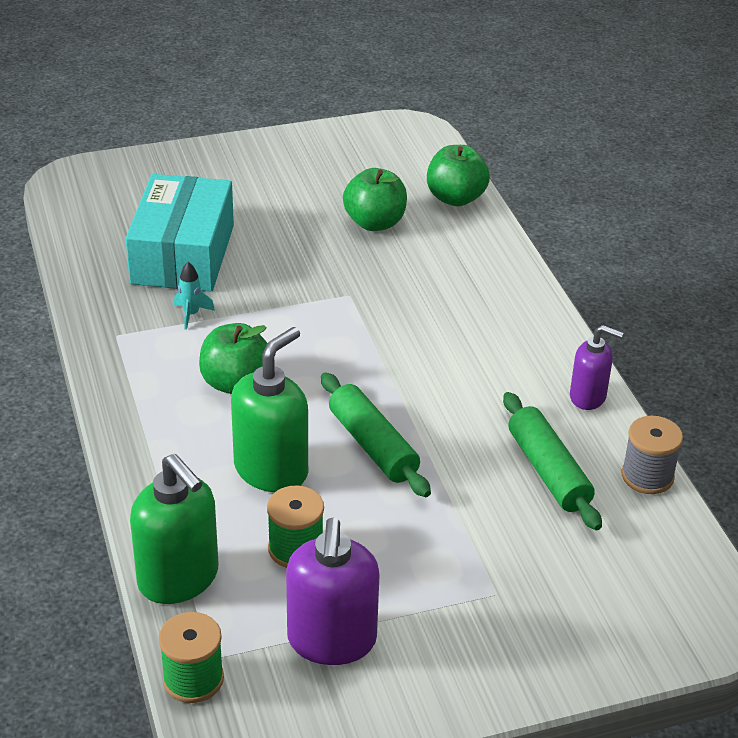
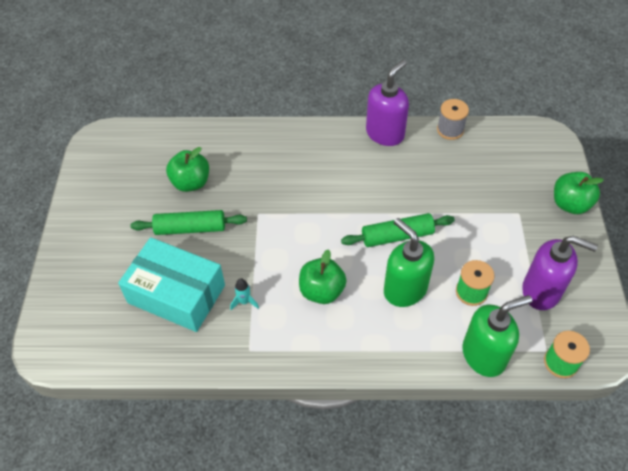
camera: 70 degrees left, 15 degrees up
green apple [427,145,490,206] -> green apple moved to [554,172,604,214]
green rolling pin [503,392,602,530] -> green rolling pin moved to [130,210,247,235]
purple soap dispenser [570,325,623,410] -> purple soap dispenser [366,60,409,146], size x1.65

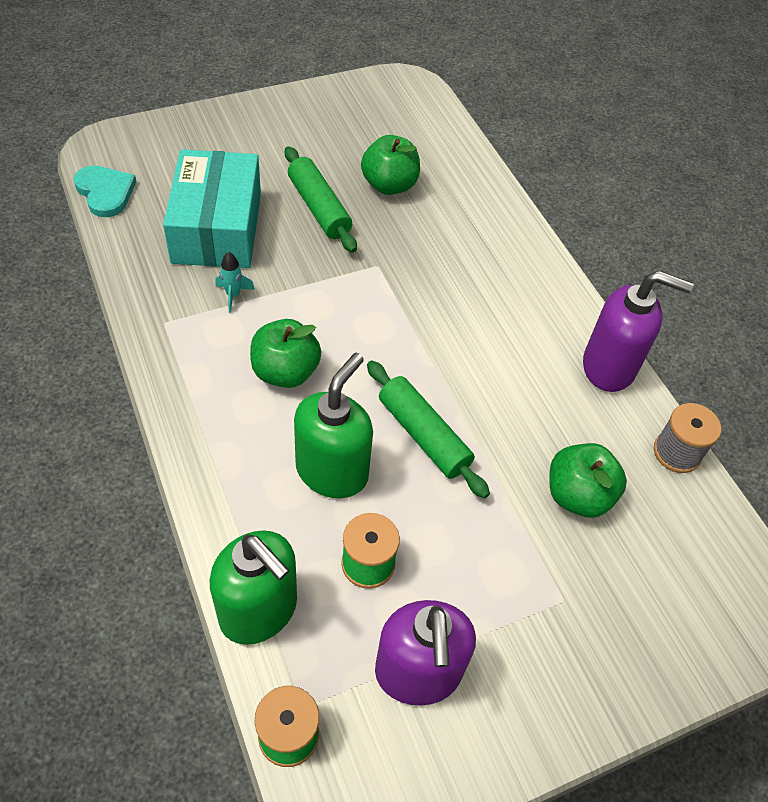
camera: 60 degrees right, 0 degrees up
green apple [554,172,604,214] -> green apple moved to [550,443,627,518]
none -> turquoise heart [73,166,136,217]

